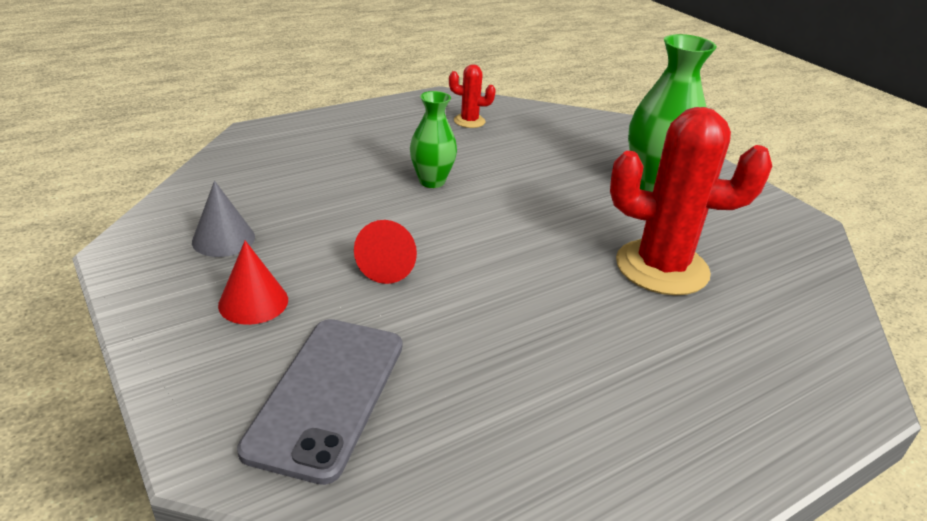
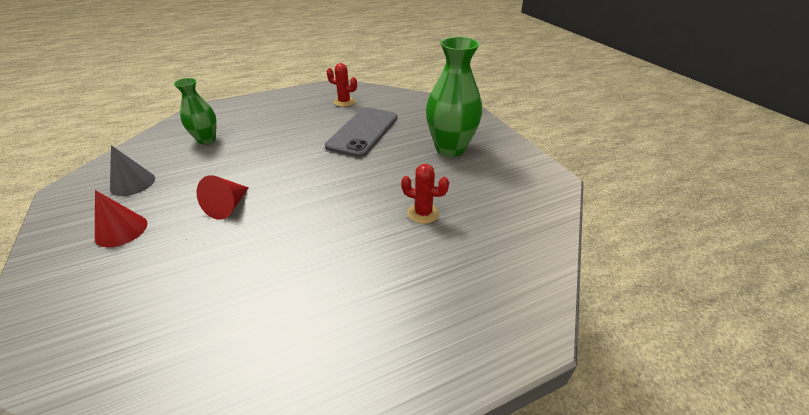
camera: 10 degrees right, 5 degrees up
grey phone [237,319,402,485] -> grey phone moved to [325,107,397,157]
green vase [410,91,457,188] -> green vase moved to [174,78,217,144]
red cactus [610,107,772,295] -> red cactus [401,164,449,224], size x0.46

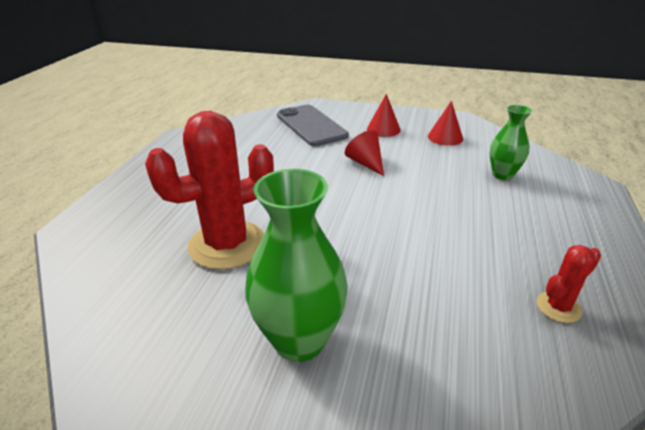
camera: 130 degrees right, 5 degrees down
grey cone [110,145,155,196] -> red cone [428,101,463,146]
grey phone [325,107,397,157] -> grey phone moved to [277,105,349,146]
red cactus [401,164,449,224] -> red cactus [145,111,274,270], size x2.15

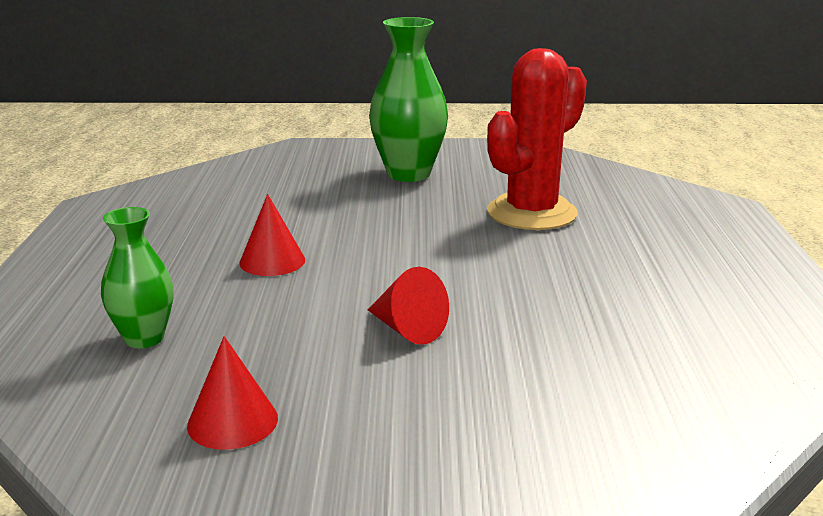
camera: 165 degrees right, 10 degrees down
grey phone [277,105,349,146] -> none
red cone [367,94,401,137] -> red cone moved to [239,194,305,276]
red cactus [537,245,601,323] -> none

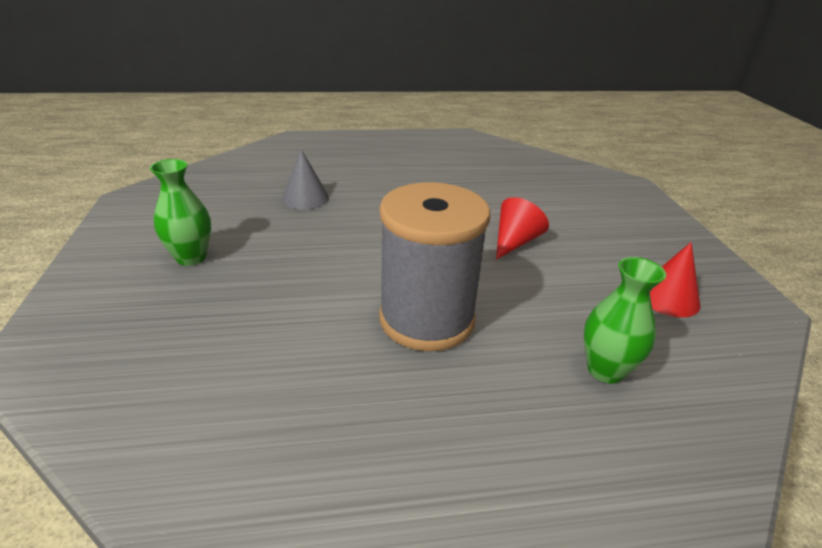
camera: 100 degrees left, 10 degrees up
red cone [239,194,305,276] -> grey spool [379,182,490,351]
green vase [369,17,448,182] -> green vase [150,159,211,266], size x0.60
red cactus [487,48,587,230] -> grey cone [282,149,329,210]

